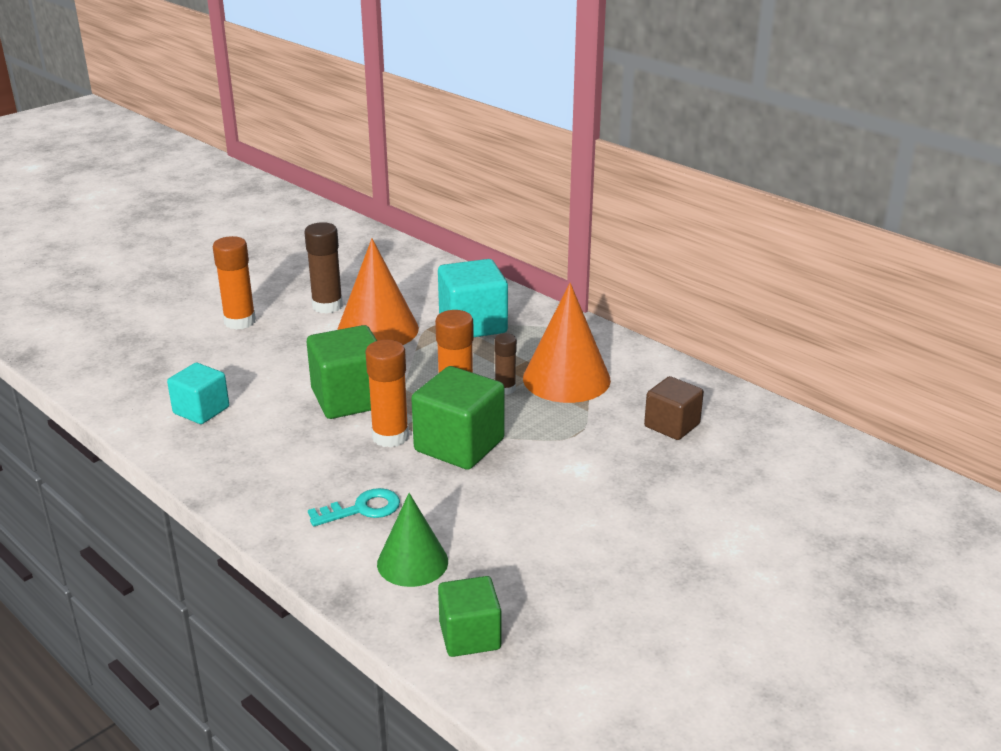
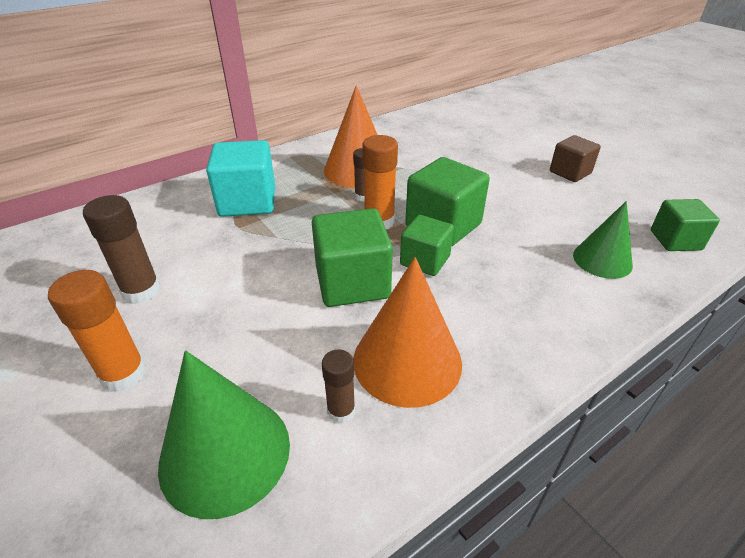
camera: 80 degrees left, 10 degrees up
turquoise cube [167,363,229,424] -> brown glue stick [322,349,355,423]
turquoise key [308,488,400,526] -> none
orange cone [337,239,419,345] -> orange cone moved to [353,257,462,408]
orange glue stick [366,340,409,448] -> green cube [400,215,454,276]
brown cube [644,376,704,440] -> brown cube moved to [550,135,601,182]
none -> green cone [158,350,290,519]

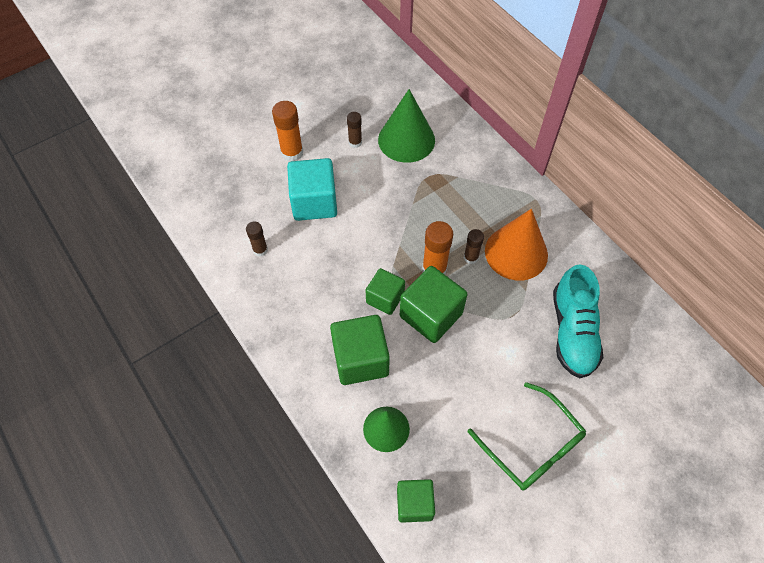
camera: 90 degrees right, 20 degrees up
brown glue stick [83,195,161,304] -> brown glue stick [347,112,362,148], size x0.61
green cone [158,350,290,519] -> green cone moved to [378,89,435,163]
turquoise cube [206,140,275,217] -> turquoise cube moved to [287,158,337,221]
green cube [312,208,393,307] -> green cube moved to [330,315,390,385]
orange cone [353,257,462,408] -> none
brown cube [550,135,601,182] -> green glasses [468,382,586,490]
none -> turquoise shoe [553,264,603,378]

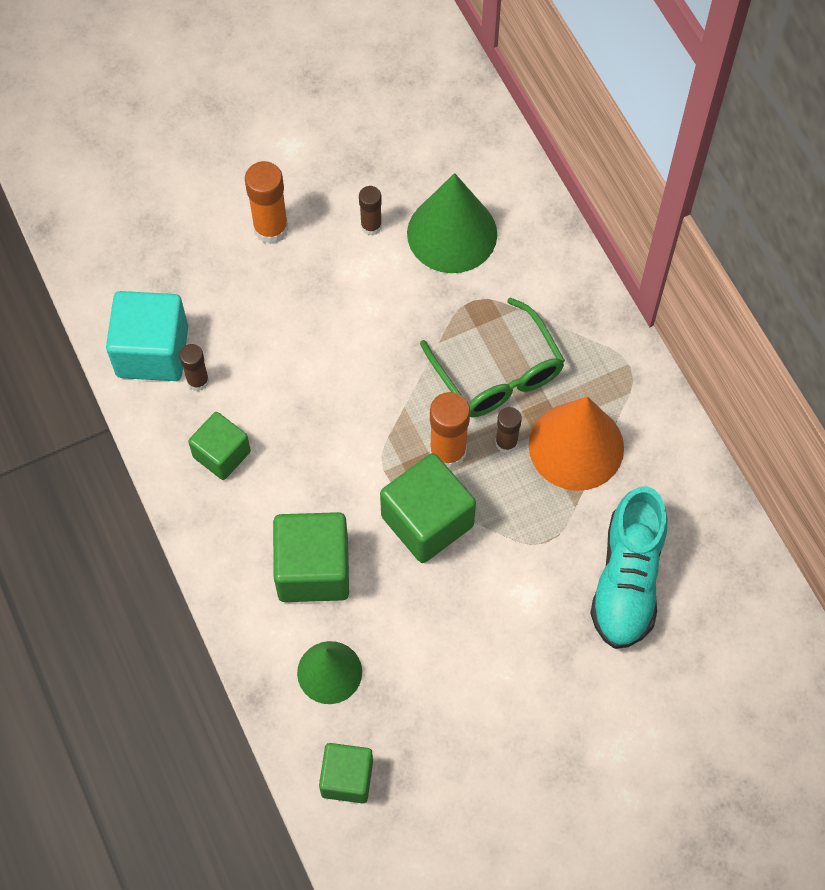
camera: 10 degrees right, 5 degrees up
turquoise cube [287,158,337,221] -> turquoise cube moved to [106,291,188,381]
green cube [365,268,405,315] -> green cube moved to [188,412,251,480]
green glasses [468,382,586,490] -> green glasses moved to [420,297,565,417]

